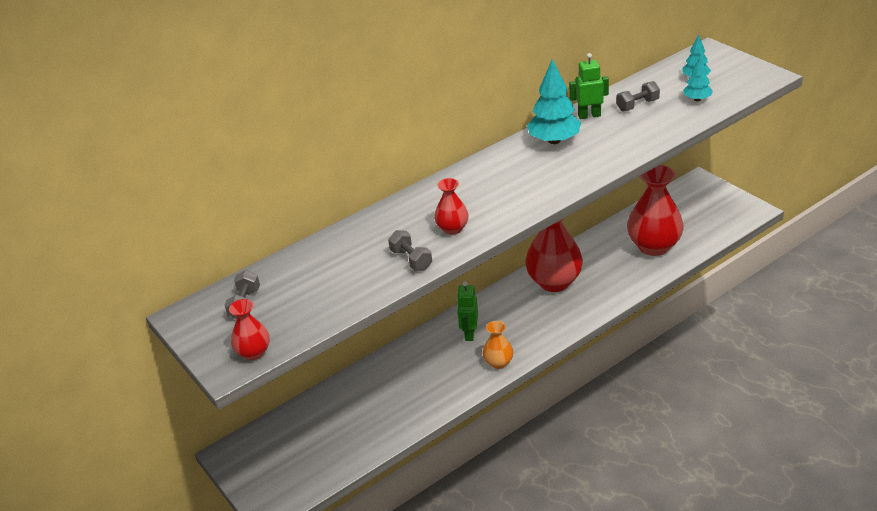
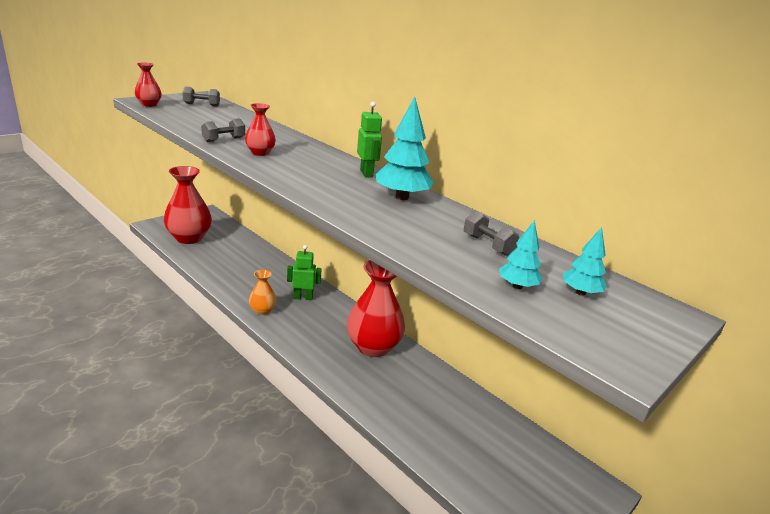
camera: 75 degrees right, 10 degrees down
green robot [569,53,609,119] -> green robot moved to [357,102,382,178]
red vase [627,165,684,256] -> red vase moved to [164,166,212,244]

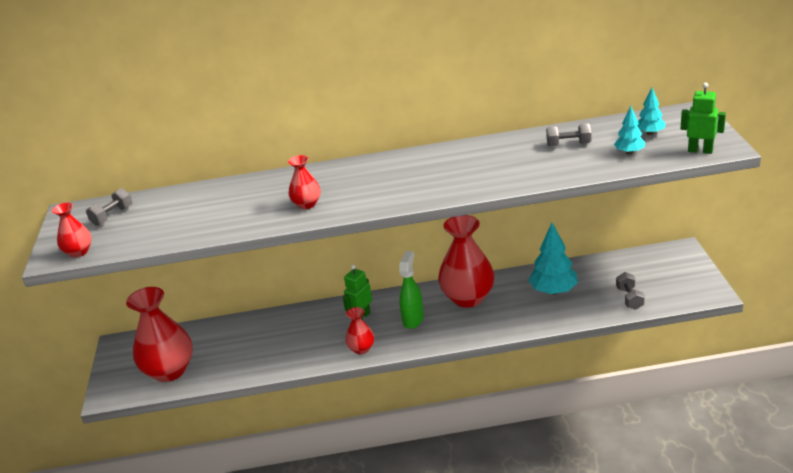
camera: 45 degrees left, 5 degrees up
grey dumbbell [201,118,245,142] -> grey dumbbell moved to [616,272,645,310]
orange vase [249,270,277,315] -> red vase [345,307,374,354]
green robot [357,102,382,178] -> green robot moved to [681,83,726,154]
turquoise tree [376,97,434,200] -> turquoise tree moved to [528,223,578,295]
none -> green spray bottle [399,251,424,329]

